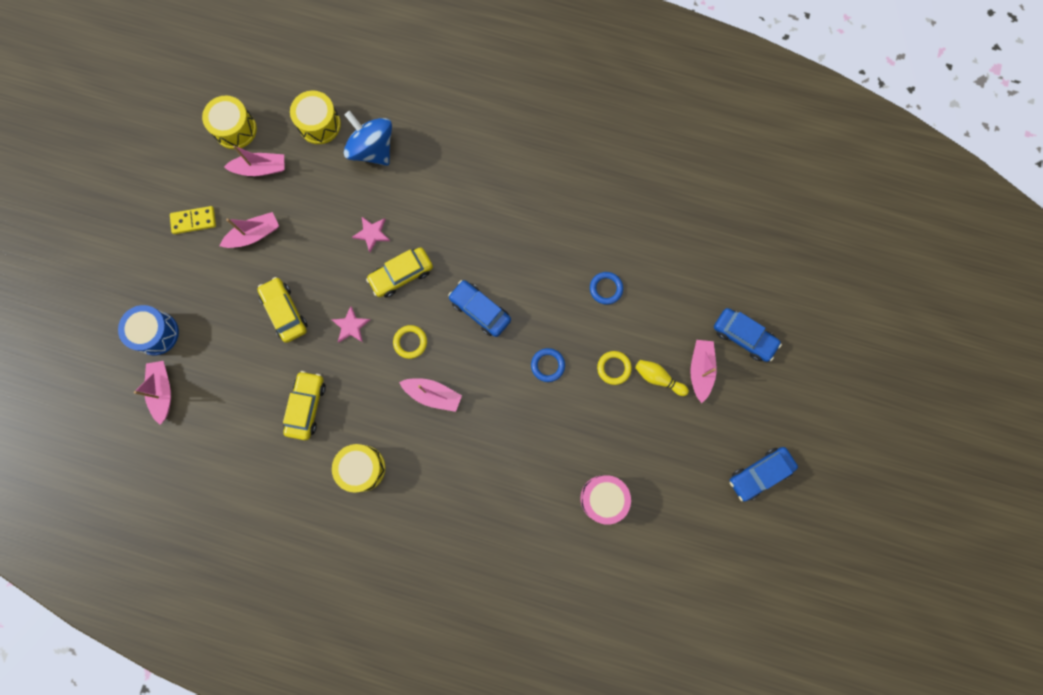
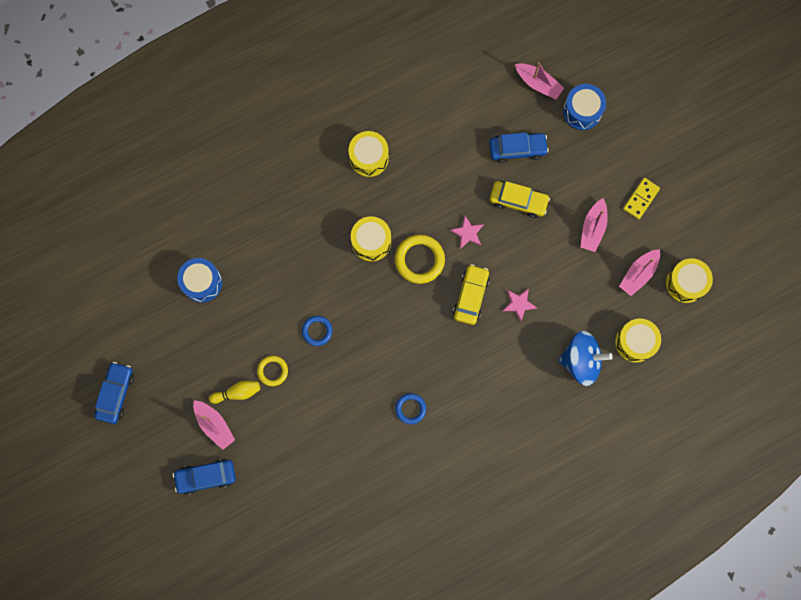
camera: 135 degrees right, 0 degrees up
yellow car [283,371,326,440] -> none
yellow ring [393,325,427,359] -> yellow ring [395,235,445,284], size x1.65
pink boat [399,378,462,412] -> yellow drum [351,216,391,262]
blue car [448,280,511,337] -> blue car moved to [489,132,549,163]
pink drum [580,475,631,525] -> blue drum [177,258,222,303]
blue ring [590,272,623,305] -> blue ring moved to [395,393,426,424]

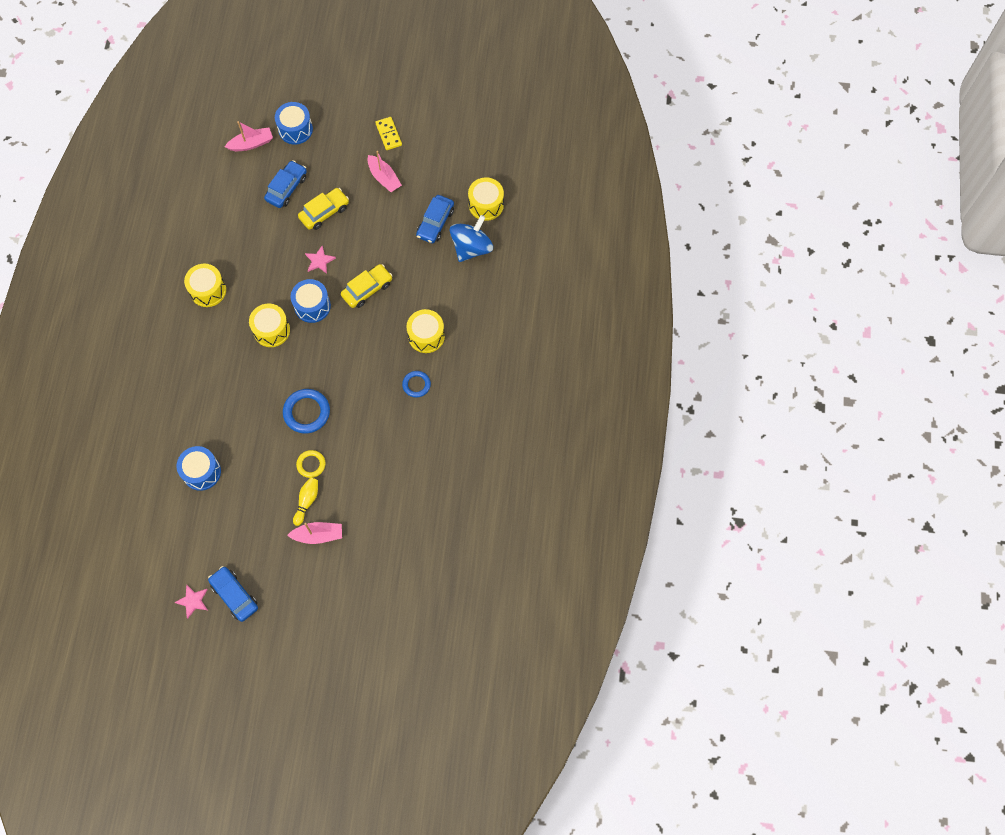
camera: 55 degrees left, 10 degrees down
blue car [173,459,236,495] -> blue car moved to [416,195,454,243]
blue ring [302,316,333,346] -> blue ring [283,389,330,433], size x1.65
yellow ring [395,235,445,284] -> blue drum [290,279,331,323]
yellow car [453,264,490,325] -> yellow car turned 90 degrees clockwise [341,264,392,308]
pink star [503,288,537,322] -> pink star moved to [174,584,208,619]
pink boat [619,249,660,296] -> none
yellow drum [666,258,713,303] -> yellow drum moved to [407,309,445,353]

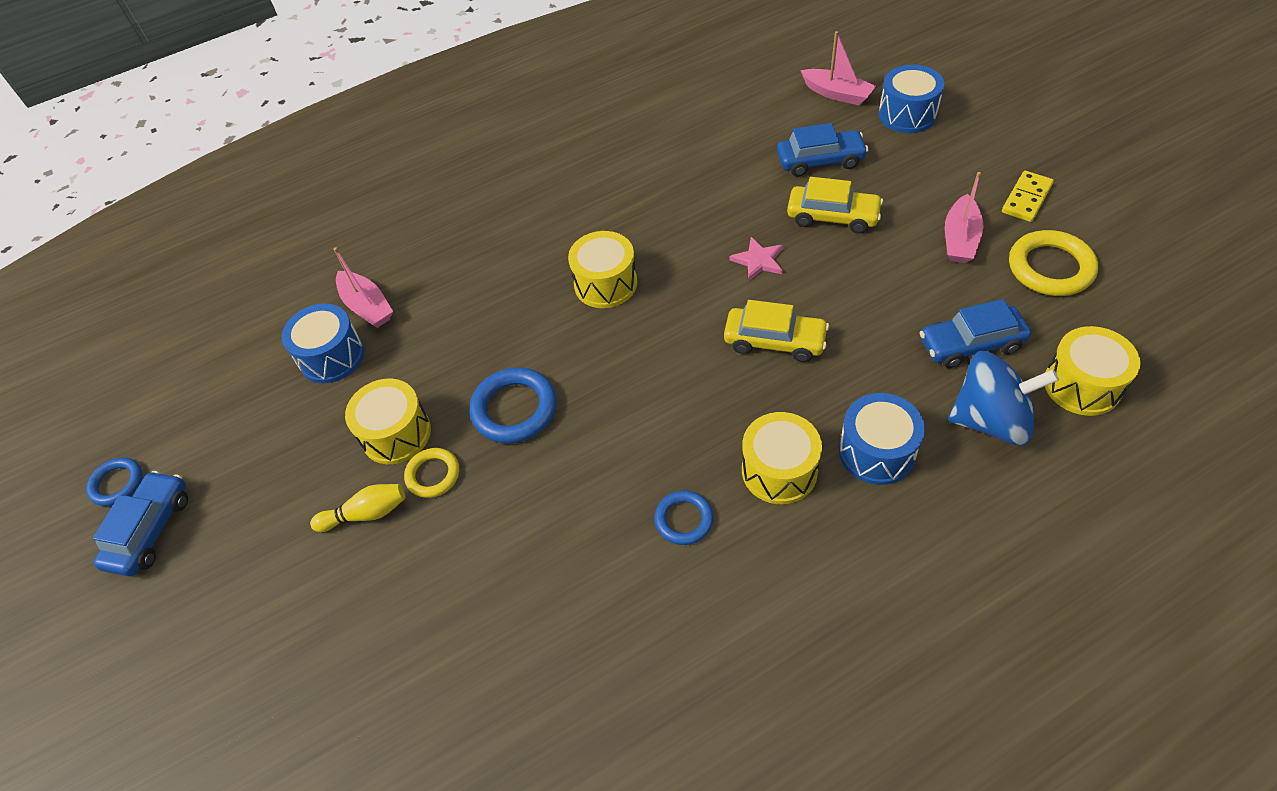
camera: 60 degrees right, 15 degrees down
pink star [174,584,208,619] -> blue ring [86,457,143,506]
yellow drum [184,264,226,307] -> yellow drum moved to [345,379,431,464]
pink boat [287,522,342,544] -> pink boat moved to [333,247,393,328]
blue drum [290,279,331,323] -> blue drum moved to [839,393,925,485]
none -> yellow ring [1009,230,1098,296]

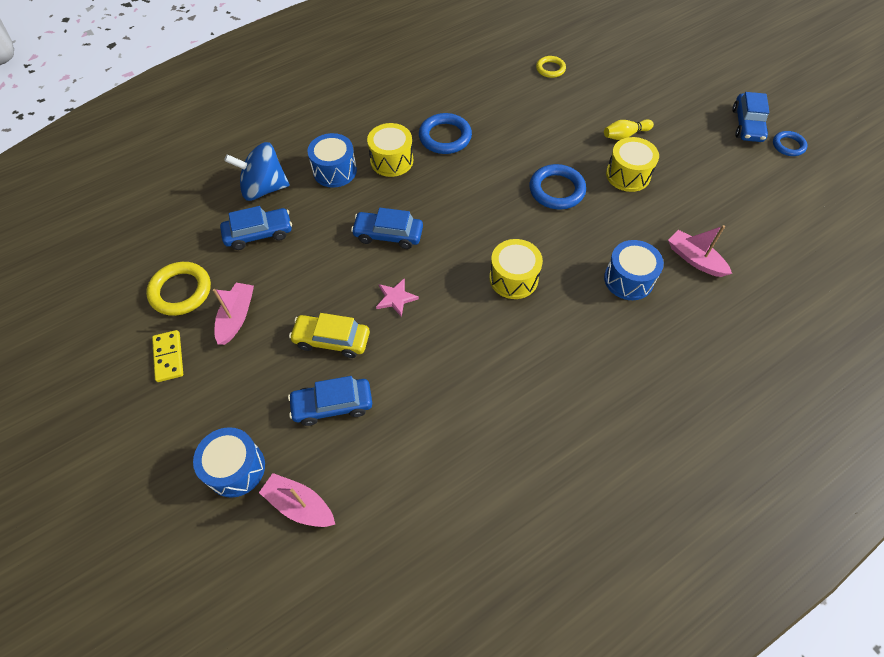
camera: 170 degrees right, 5 degrees up
blue drum [282,303,364,383] -> blue drum moved to [604,240,664,300]
yellow ring [404,448,459,498] -> yellow ring moved to [536,56,566,78]
blue ring [654,490,714,545] -> blue ring [419,113,472,154], size x1.65
yellow car [724,300,829,362] -> blue car [351,208,423,249]
yellow domino [1002,171,1054,222] -> yellow domino turned 45 degrees counterclockwise [152,330,183,382]
yellow drum [1045,326,1141,416] -> none

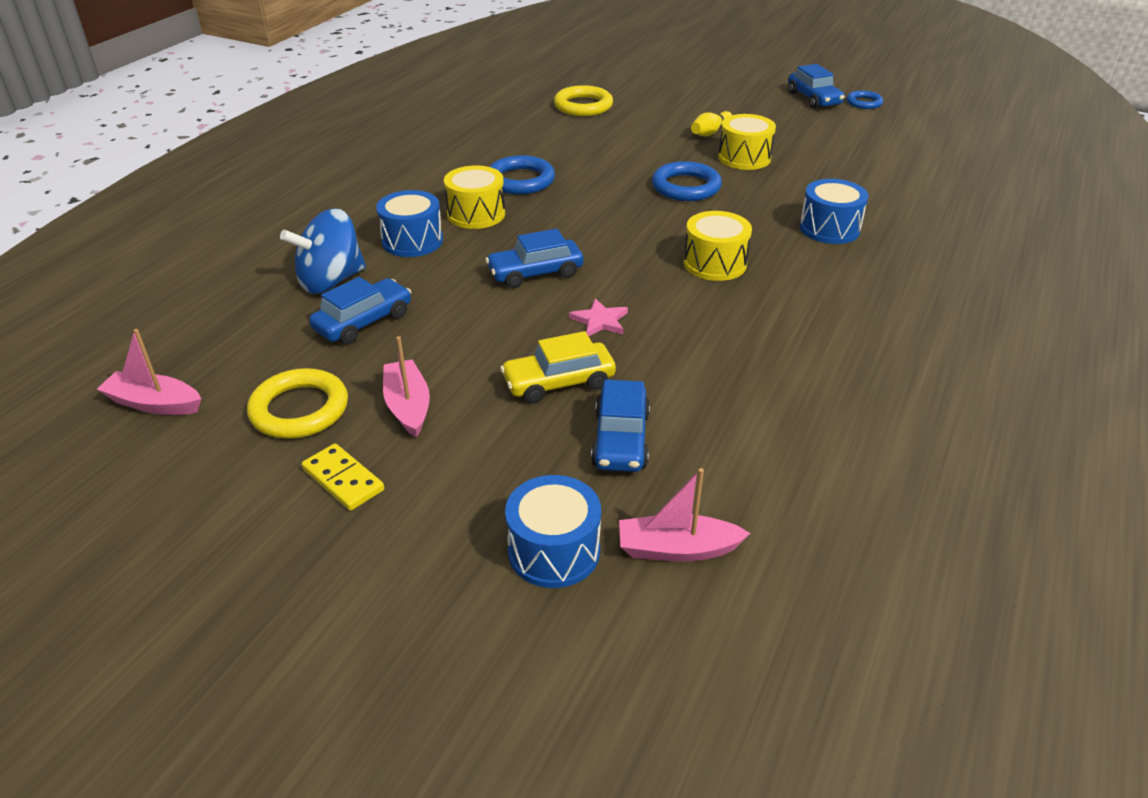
camera: 30 degrees left, 20 degrees down
blue car [288,376,372,426] -> blue car turned 45 degrees counterclockwise [591,380,650,472]
yellow ring [536,56,566,78] -> yellow ring [554,85,613,116], size x1.65
pink boat [668,225,732,277] -> pink boat moved to [97,329,201,415]

